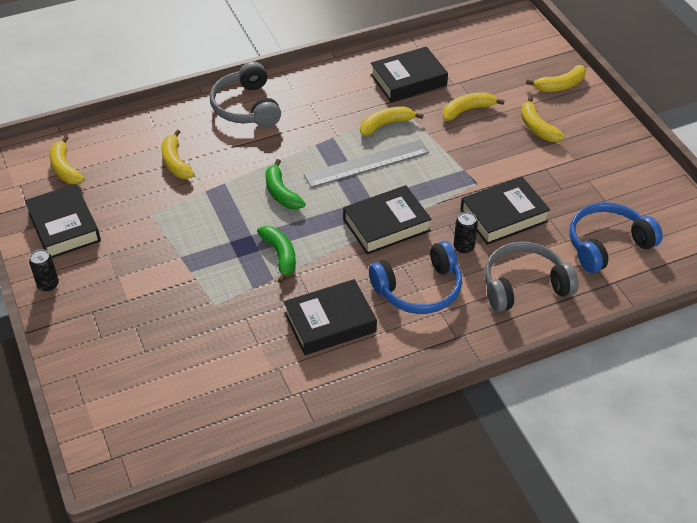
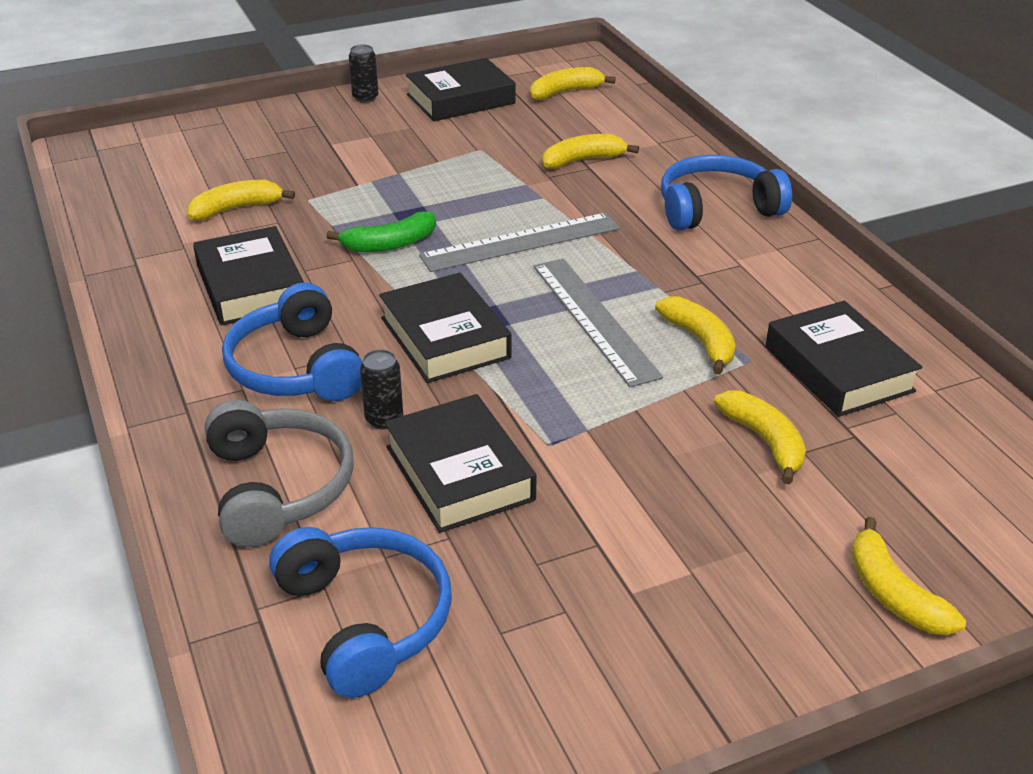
camera: 90 degrees right, 10 degrees down
grey headphones [210,62,281,127] -> blue headphones [661,155,792,231]
green banana [266,159,306,210] -> grey ruler [419,213,620,272]
yellow banana [521,96,565,142] -> yellow banana moved to [187,180,295,220]

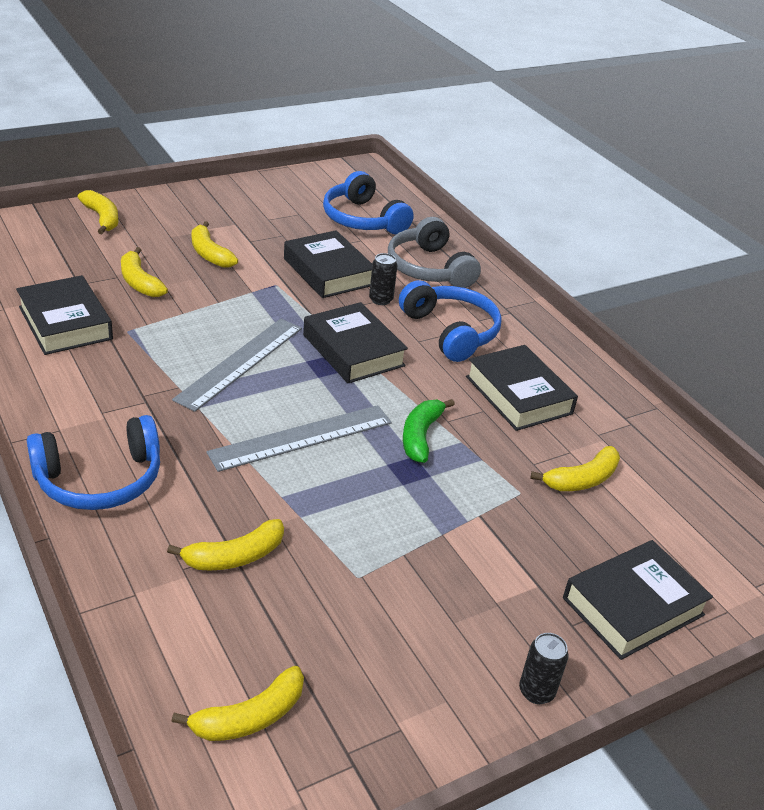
camera: 170 degrees right, 0 degrees up
green banana [326,211,436,252] -> green banana turned 45 degrees counterclockwise [403,399,455,463]
black book [406,58,515,121] -> black book moved to [563,540,713,660]
grey ruler [533,258,663,387] -> grey ruler turned 60 degrees clockwise [172,319,302,412]
yellow banana [655,296,736,375] -> yellow banana moved to [192,221,238,268]

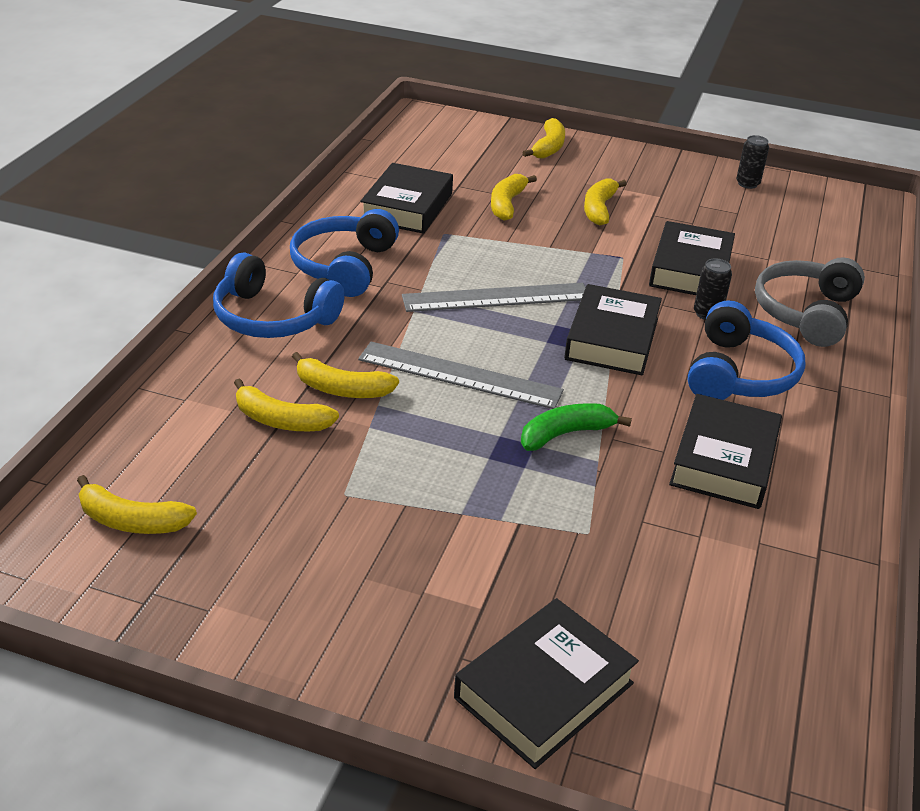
camera: 50 degrees right, 0 degrees up
blue headphones [323,171,414,234] -> blue headphones moved to [290,209,399,297]
black can [519,633,569,704] -> black can moved to [736,135,769,189]
yellow banana [530,446,620,491] -> yellow banana moved to [292,352,399,398]
black book [563,540,713,660] -> black book turned 60 degrees counterclockwise [454,598,639,769]

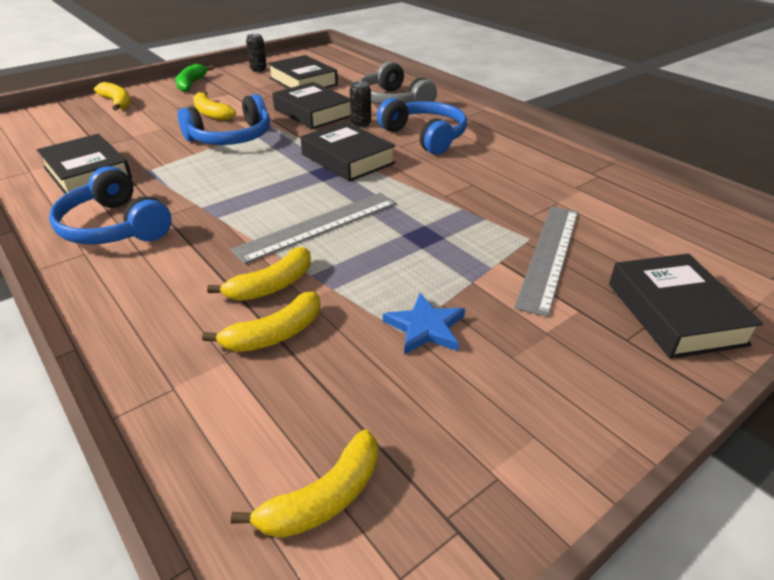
camera: 55 degrees left, 0 degrees up
blue headphones [213,252,345,338] -> blue headphones moved to [178,94,270,145]
grey ruler [402,283,586,312] -> grey ruler moved to [514,206,578,317]
yellow banana [491,174,537,221] -> none
green banana [521,403,632,451] -> green banana moved to [176,64,214,92]
black book [669,394,782,509] -> black book moved to [267,55,338,88]
none -> blue star [383,293,465,355]

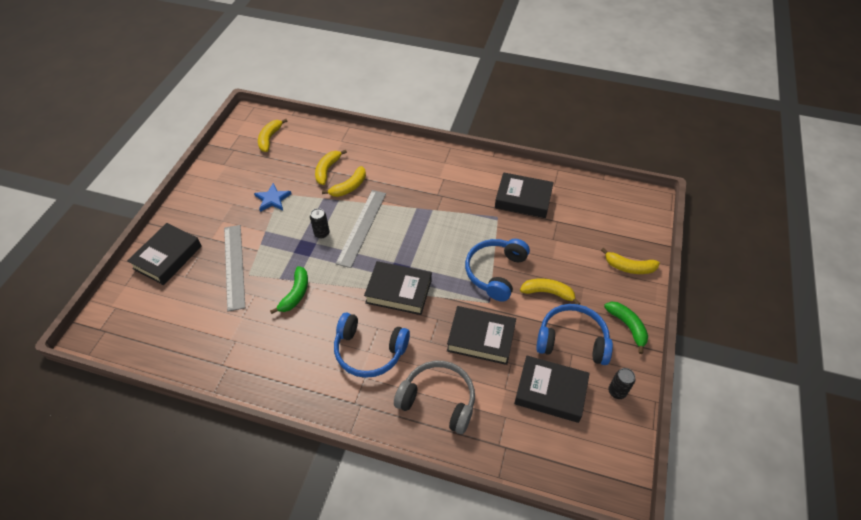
camera: 145 degrees right, 15 degrees up
blue headphones [49,166,172,245] -> blue headphones moved to [536,304,613,365]
yellow banana [207,247,311,301] -> yellow banana turned 150 degrees counterclockwise [322,166,366,197]
black can [350,81,371,128] -> black can moved to [310,208,329,238]
black book [609,254,763,359] -> black book turned 75 degrees clockwise [127,223,201,285]
none -> green banana [270,266,308,314]

